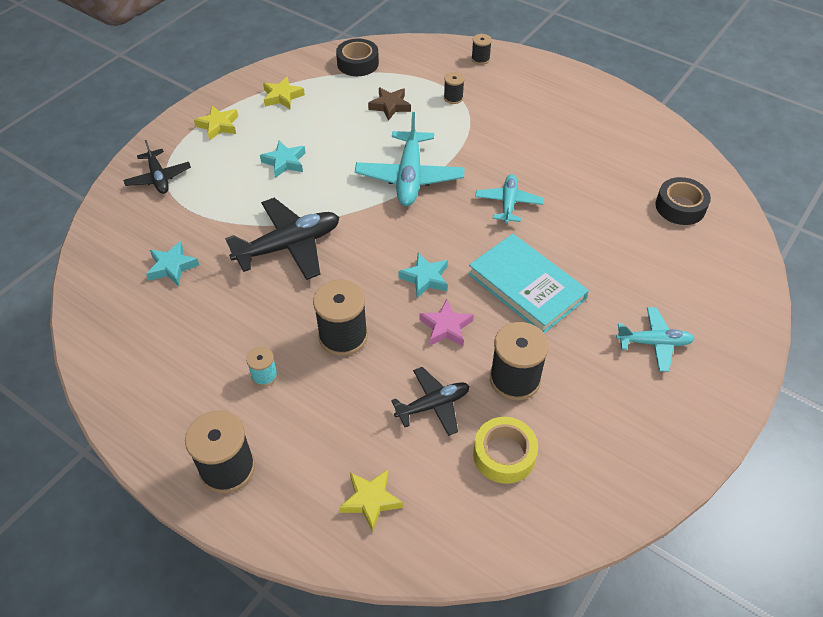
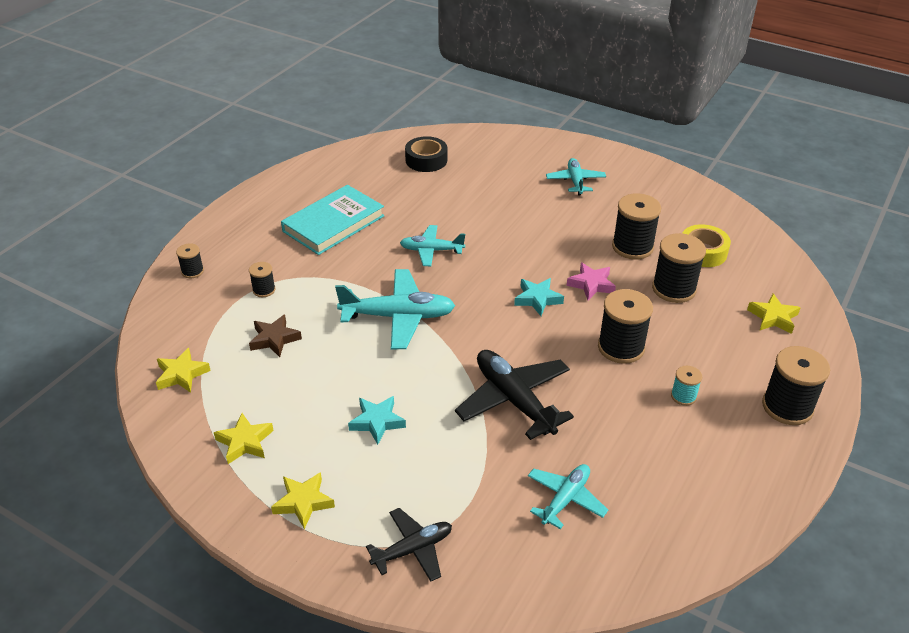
camera: 95 degrees left, 10 degrees down
turquoise star [146,241,199,286] -> turquoise plane [528,464,608,529]
black tape [336,39,379,76] -> yellow star [156,348,211,393]
black plane [391,367,469,436] -> black spool [652,233,706,303]
turquoise book [468,234,589,333] -> turquoise book moved to [281,185,385,255]

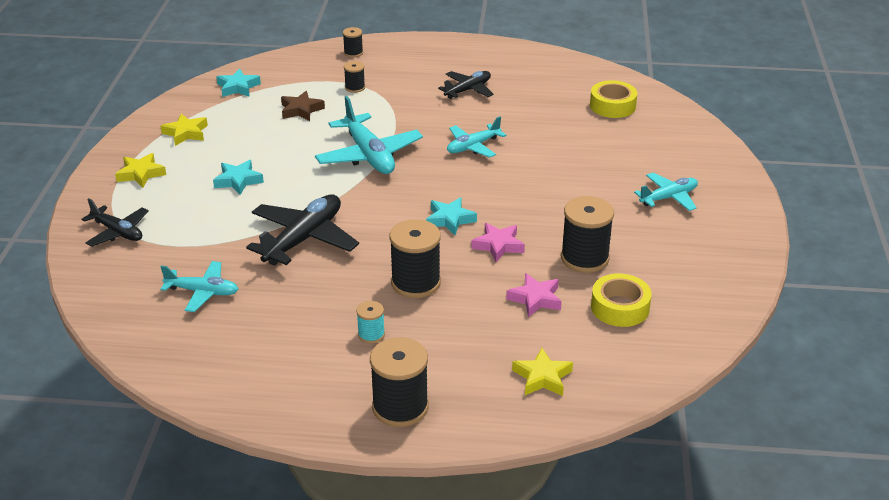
camera: 65 degrees right, 5 degrees down
yellow star [156,348,211,393] -> turquoise star [217,69,261,97]
turquoise book [281,185,385,255] -> black plane [438,71,494,99]
turquoise plane [400,225,465,266] -> turquoise plane turned 105 degrees counterclockwise [447,116,506,158]
black tape [405,136,447,172] -> yellow tape [590,80,638,118]
black spool [652,233,706,303] -> pink star [506,273,562,317]

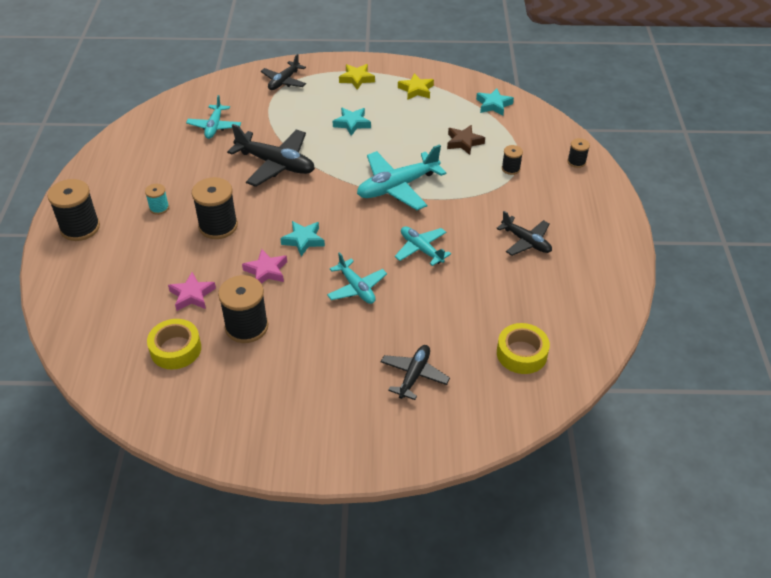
camera: 85 degrees right, 10 degrees up
yellow star [512,348,573,396] -> none
turquoise plane [634,172,698,211] -> turquoise plane moved to [327,252,387,304]
none -> black plane [381,345,450,400]

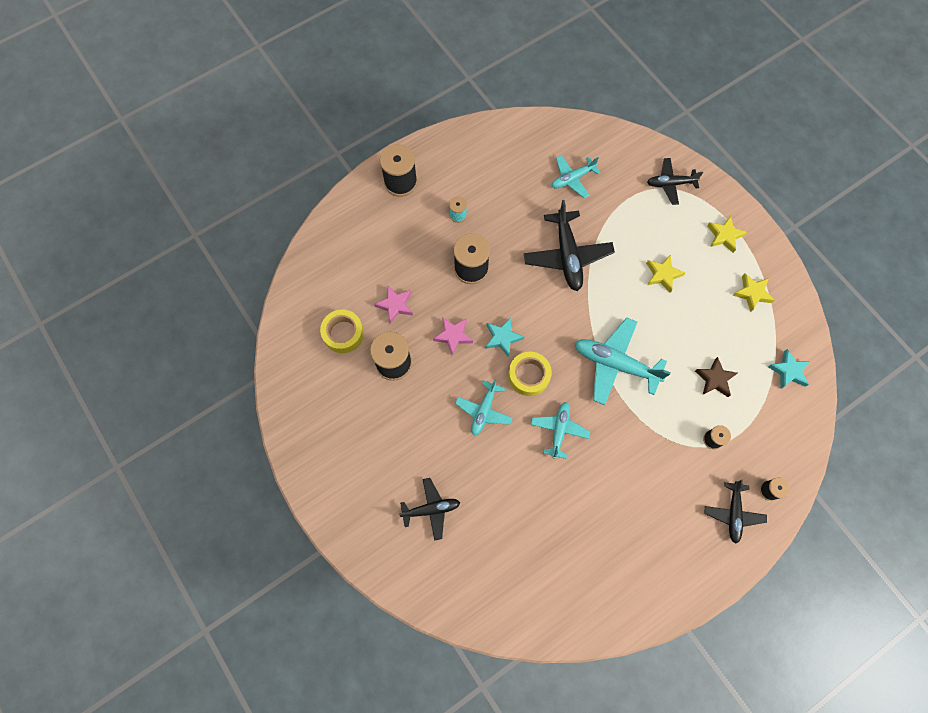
camera: 55 degrees right, 25 degrees up
turquoise star [333,108,371,136] -> yellow star [646,254,686,293]
black plane [496,211,552,256] -> black plane moved to [705,480,767,544]
yellow tape [497,323,550,374] -> yellow tape moved to [508,352,552,396]

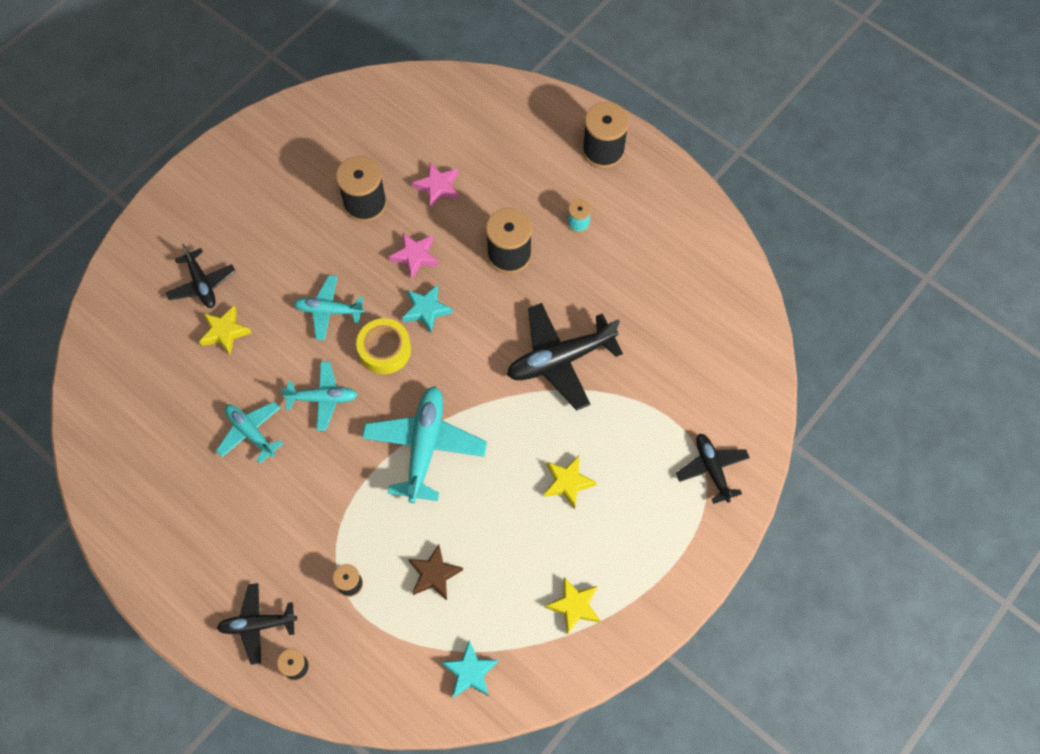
camera: 75 degrees right, 5 degrees down
yellow tape [320,309,364,353] -> none
turquoise plane [552,155,600,198] -> turquoise plane moved to [216,402,283,463]
yellow star [707,216,747,253] -> yellow star moved to [199,306,252,355]

